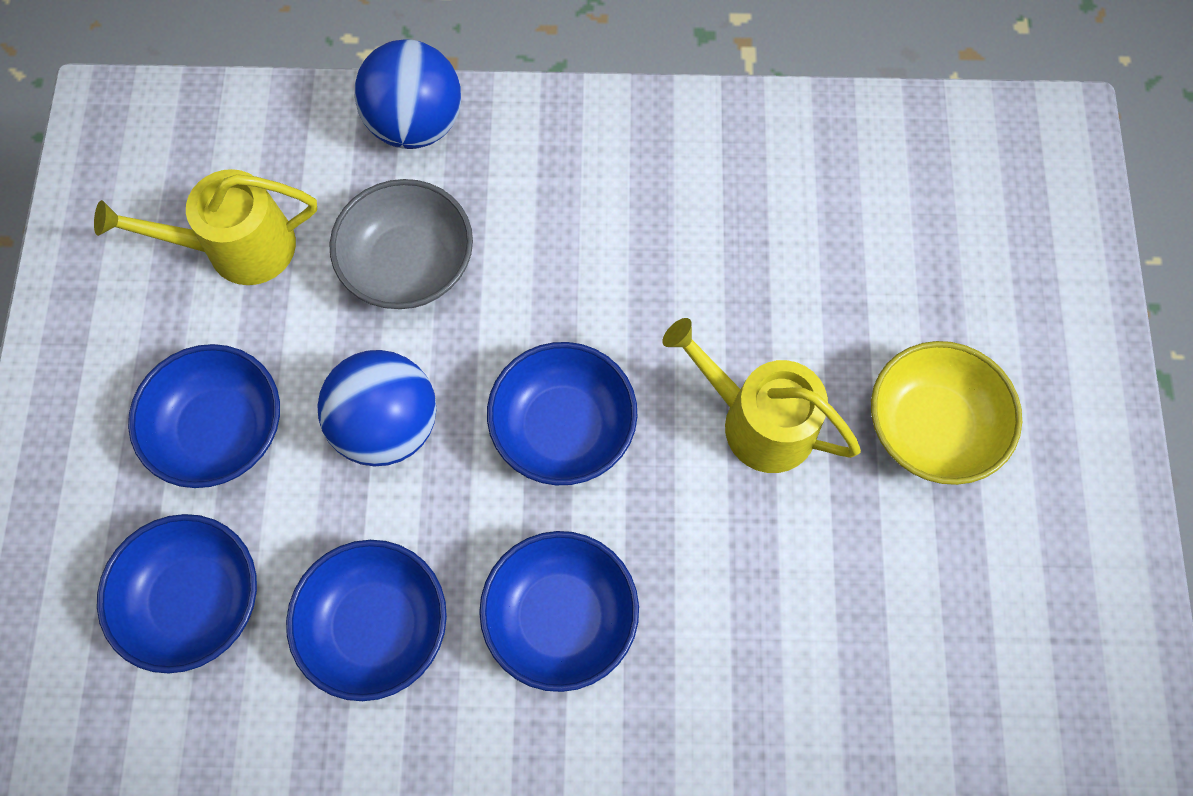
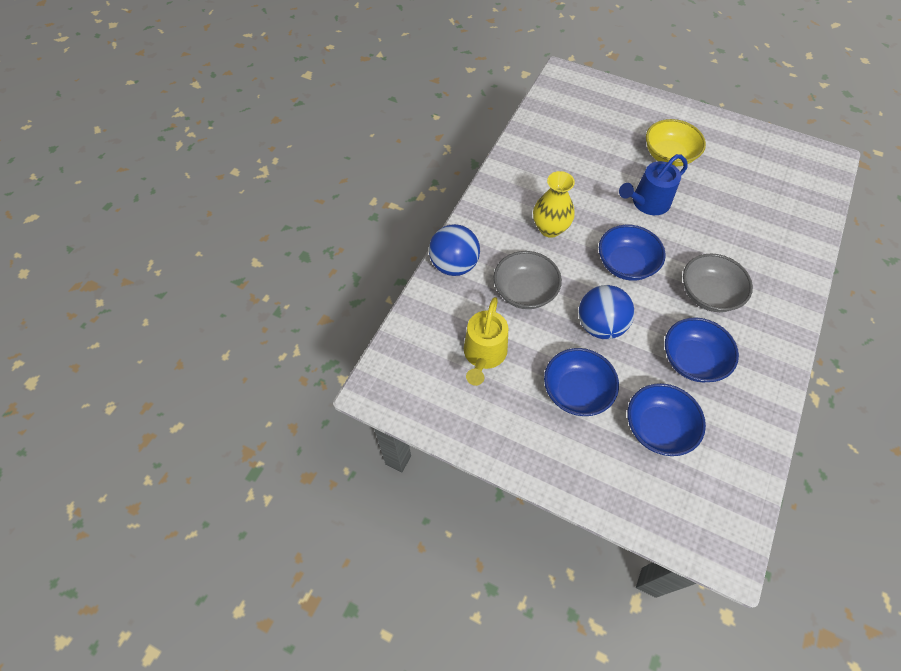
camera: 65 degrees left, 10 degrees down
blue bowl [479,531,639,692] -> grey bowl [683,254,753,312]
yellow watering can [663,318,861,473] -> blue watering can [619,154,688,215]
none -> yellow vase [533,171,575,238]

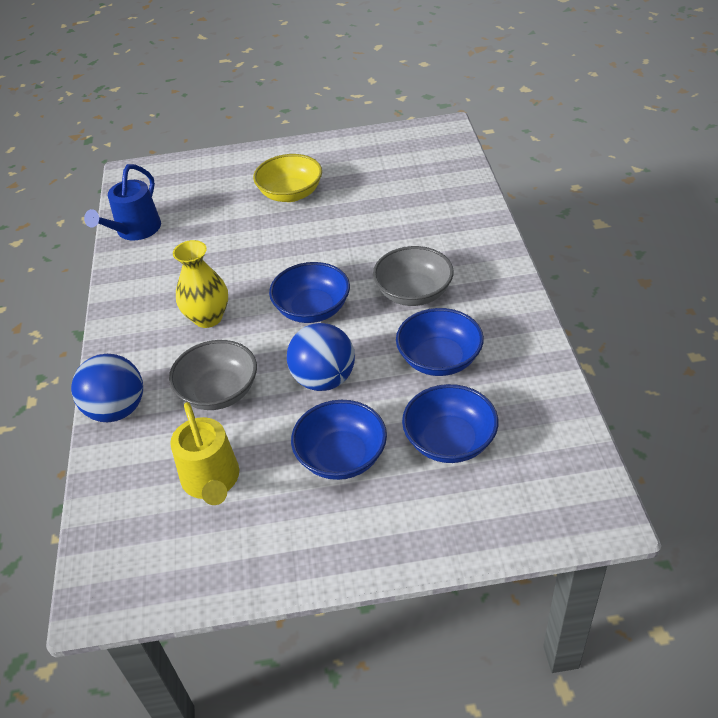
camera: 30 degrees left, 15 degrees down
blue watering can [619,154,688,215] -> blue watering can moved to [84,164,161,240]

